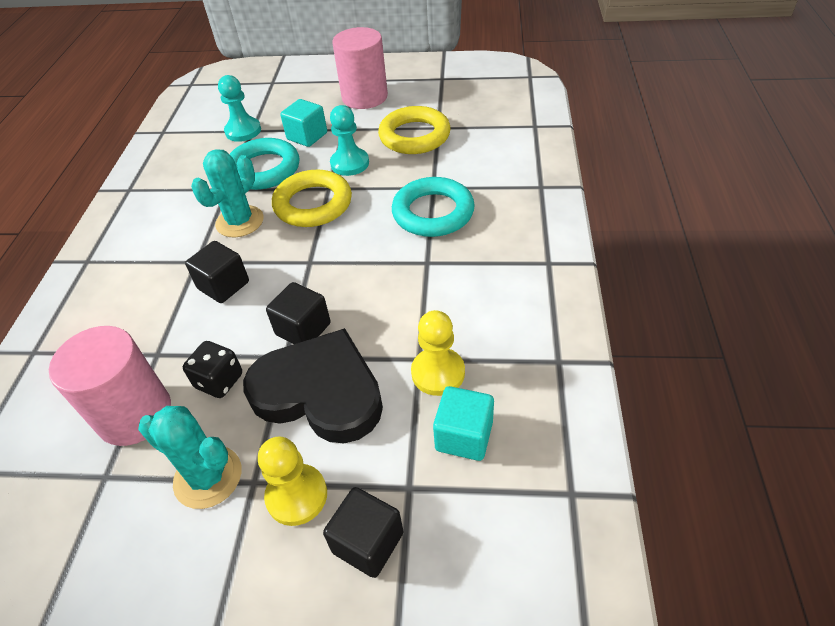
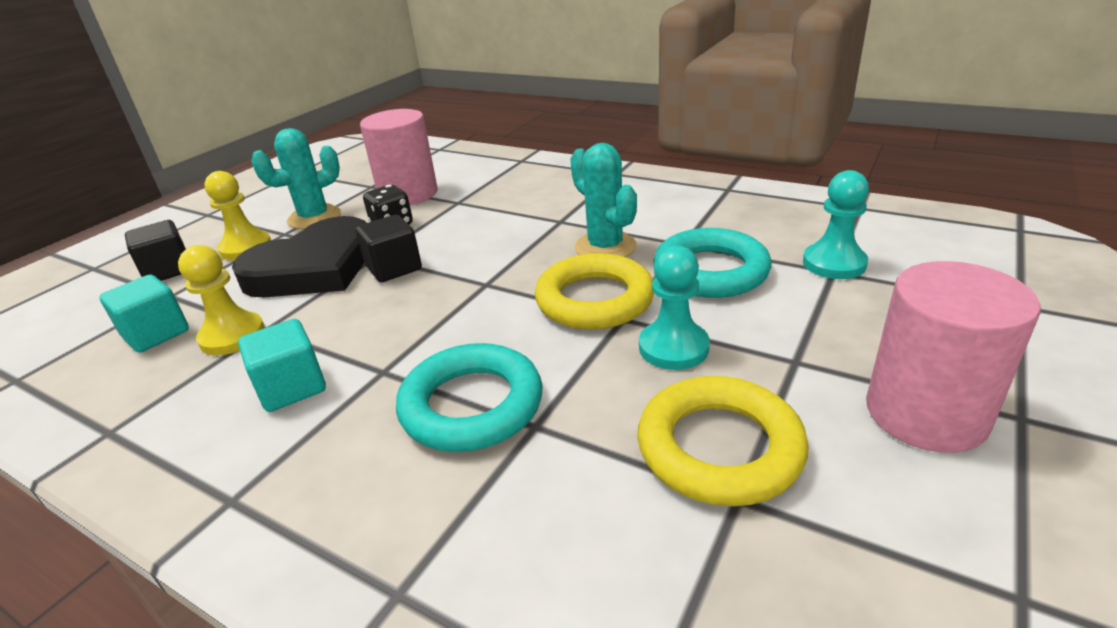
camera: 115 degrees right, 15 degrees down
black cube [185,241,249,303] -> none
turquoise cube [280,99,327,147] -> turquoise cube moved to [238,319,326,412]

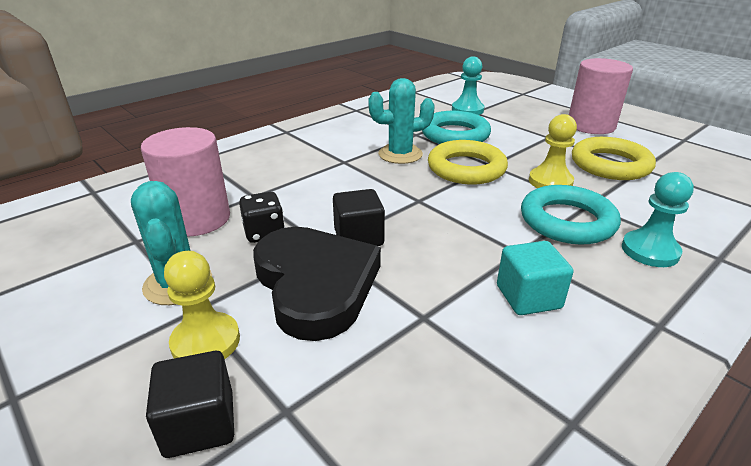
camera: 75 degrees left, 0 degrees up
turquoise cube [100,275,189,352] -> none
yellow pawn [178,245,265,355] -> yellow pawn moved to [529,114,577,188]
turquoise pawn [639,245,710,370] -> turquoise pawn moved to [622,172,694,267]

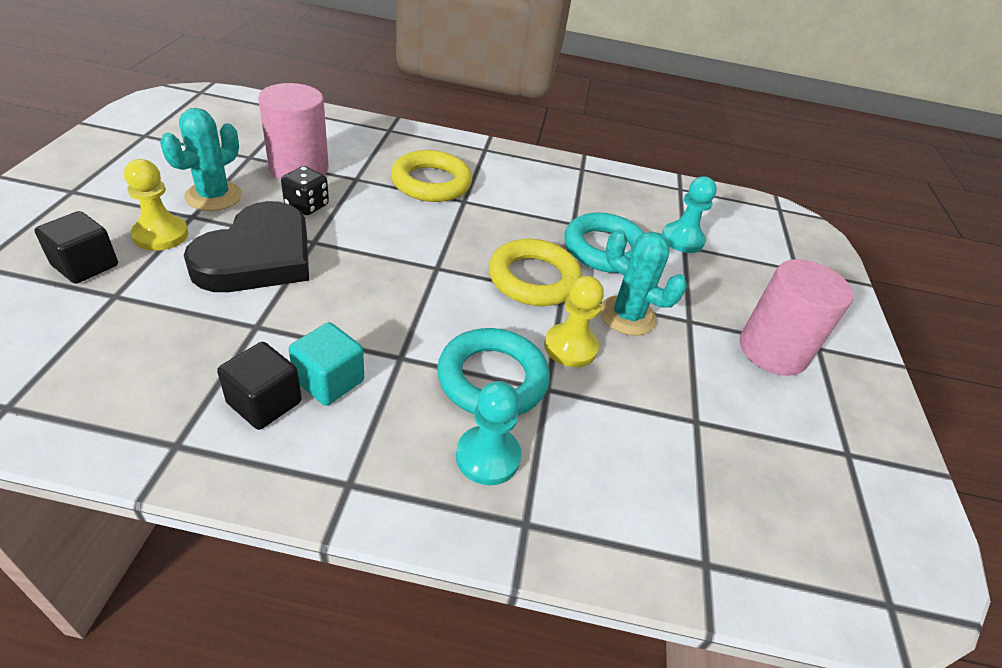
camera: 45 degrees right, 10 degrees up
black cube [333,189,385,246] -> black cube moved to [217,342,302,430]
turquoise cactus [368,78,435,164] -> turquoise cactus moved to [600,229,687,336]
yellow ring [572,137,656,180] -> yellow ring moved to [391,150,472,202]

